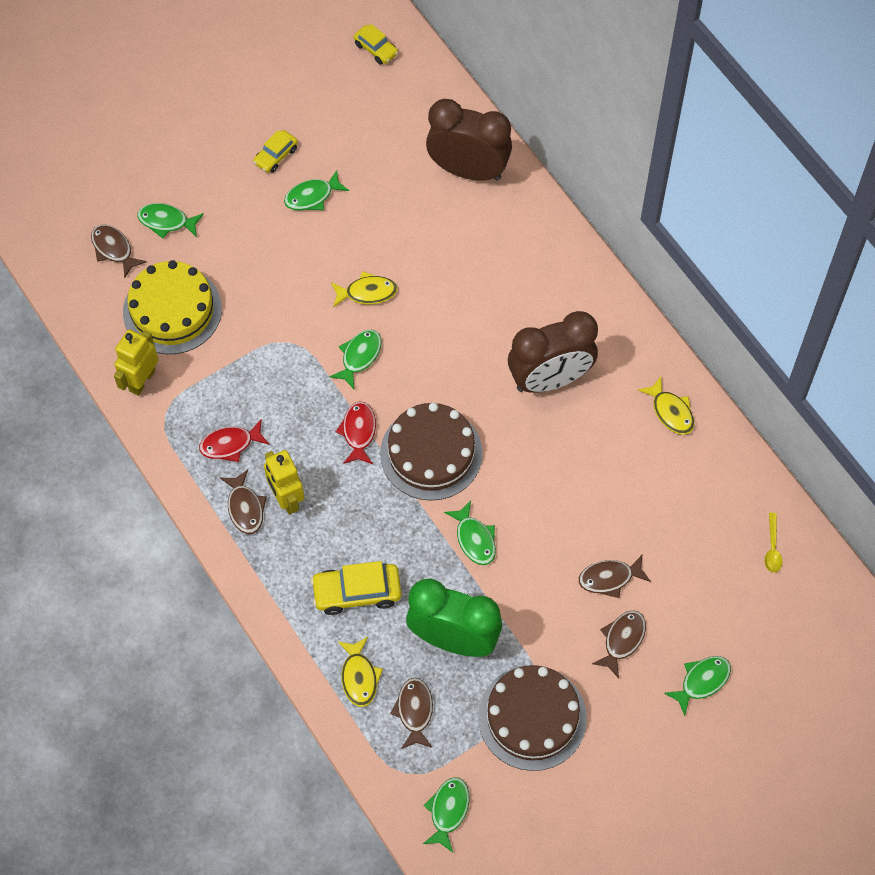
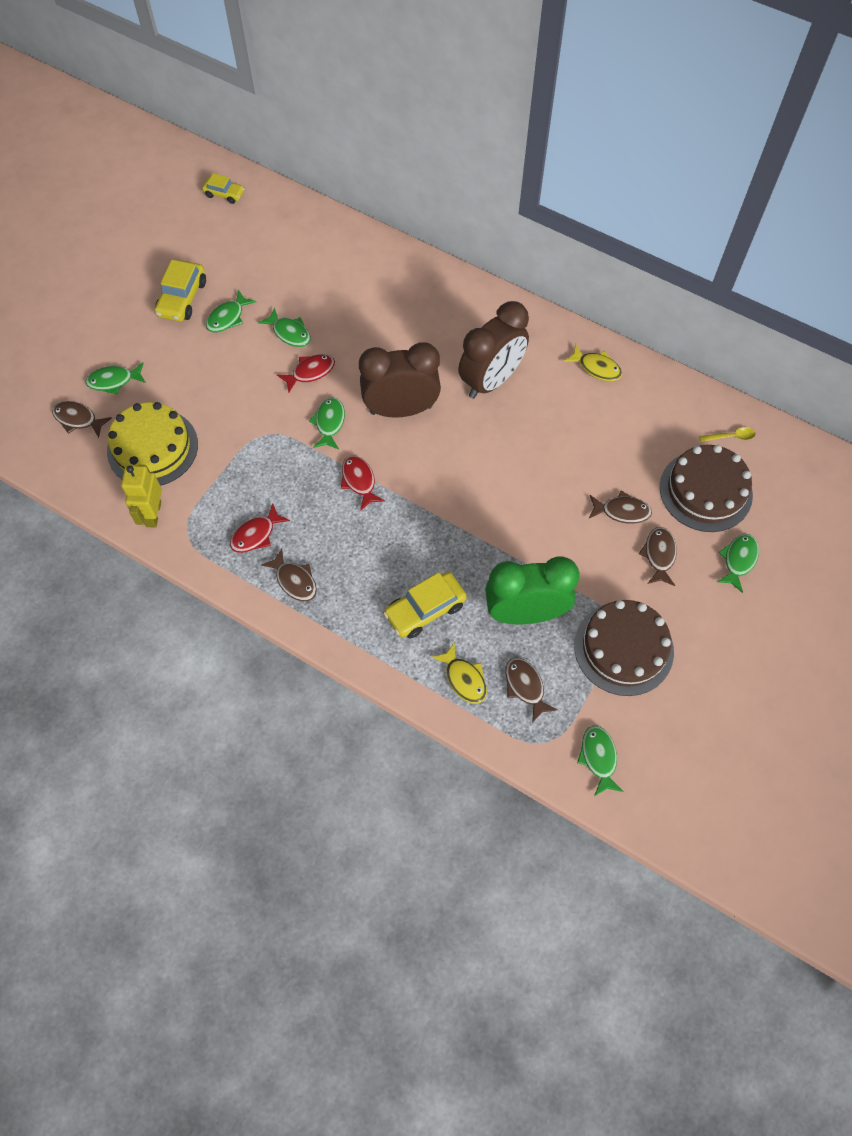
camera: 25 degrees left, 0 degrees up
yellow car [253,130,298,173] -> yellow car [155,260,206,322], size x1.63
yellow robot [264,450,304,514] -> none
yellow fish [331,271,398,307] -> red fish [277,354,335,393]
brown cake [380,403,483,501] -> brown cake moved to [660,445,753,532]
brown clock [426,99,512,181] -> brown clock moved to [359,342,441,418]
green fish [444,501,496,565] -> green fish moved to [258,308,311,347]
brown fish [579,555,651,598] -> brown fish turned 135 degrees counterclockwise [589,491,652,524]
yellow spoon [765,513,783,573] -> yellow spoon turned 75 degrees counterclockwise [699,427,756,442]

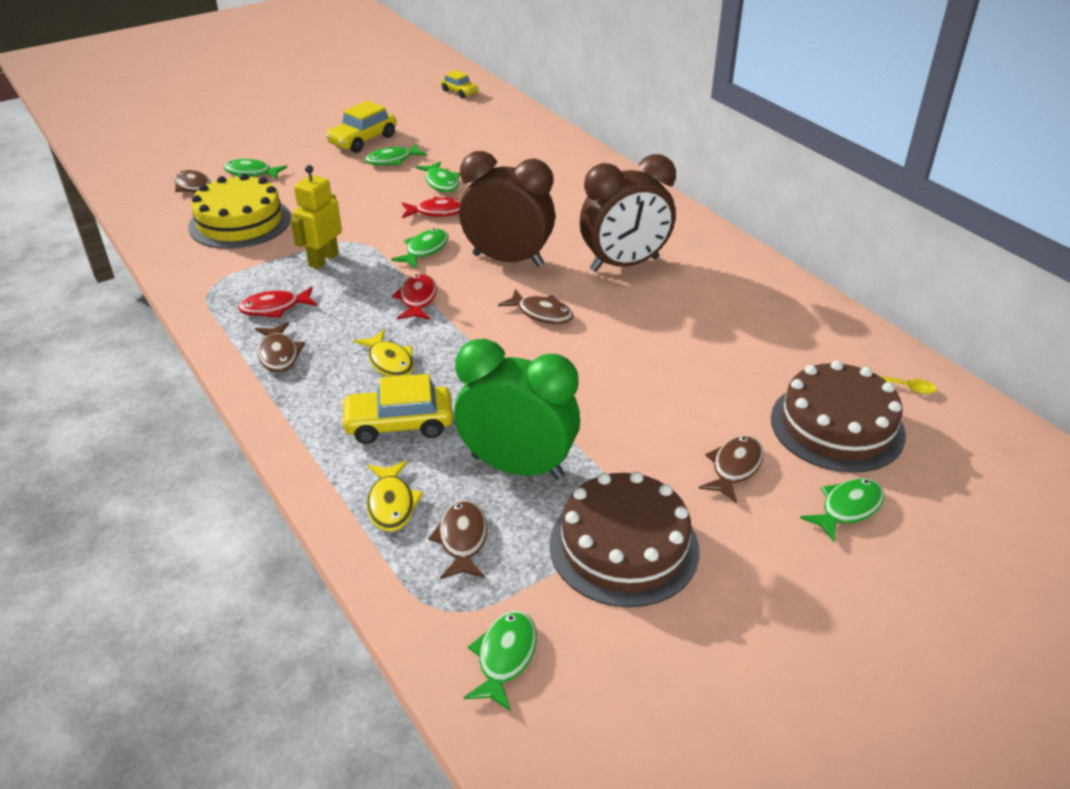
camera: 25 degrees right, 25 degrees down
yellow robot [121,465,162,528] -> yellow robot moved to [291,165,342,269]
yellow fish [564,344,622,381] -> yellow fish moved to [354,330,414,377]
brown fish [589,491,652,524] -> brown fish moved to [498,289,574,324]

